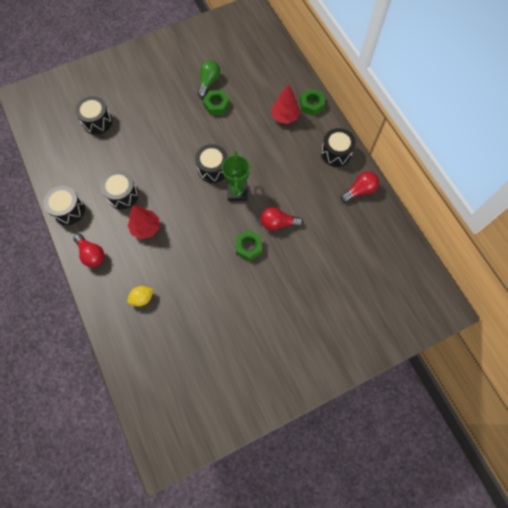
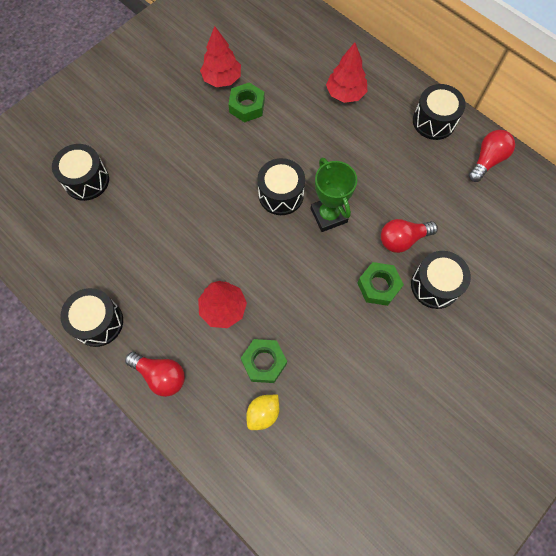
camera: 20 degrees left, 0 degrees up
black drum [100,170,139,210] -> black drum moved to [411,251,471,309]
green light bulb [197,60,220,98] -> red tree [200,26,241,87]
green nut [300,89,325,116] -> green nut moved to [241,339,287,383]

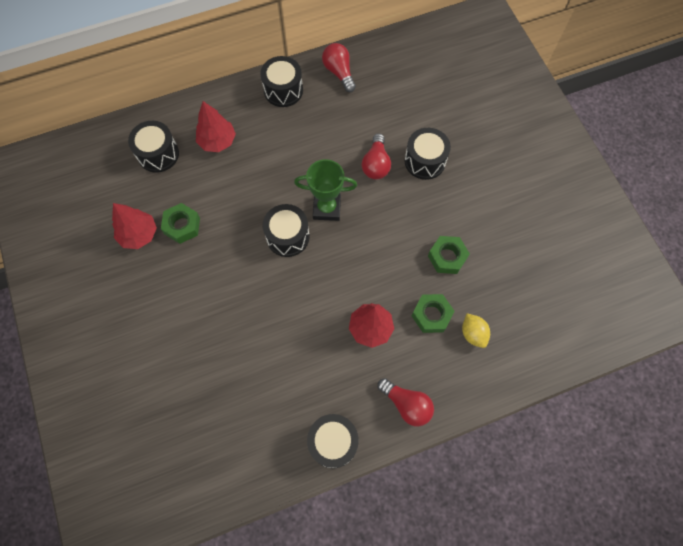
camera: 65 degrees left, 0 degrees up
black drum [52,144,109,201] -> black drum moved to [128,121,179,173]
red light bulb [125,352,185,397] -> red light bulb turned 75 degrees clockwise [377,378,434,426]
green nut [357,262,404,306] -> green nut moved to [428,236,470,274]

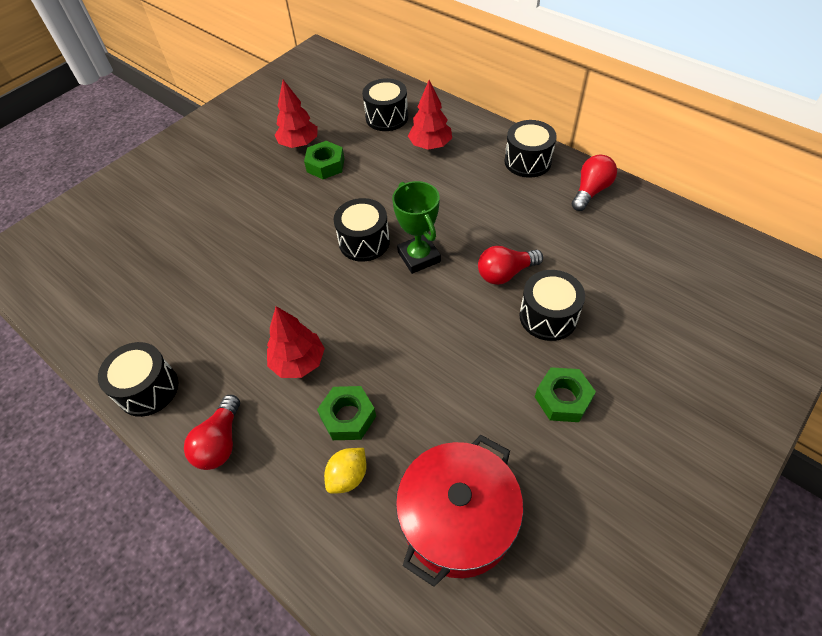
camera: 65 degrees right, 15 degrees down
green nut [428,236,470,274] -> green nut moved to [535,367,596,422]
none -> red pot [396,435,524,587]

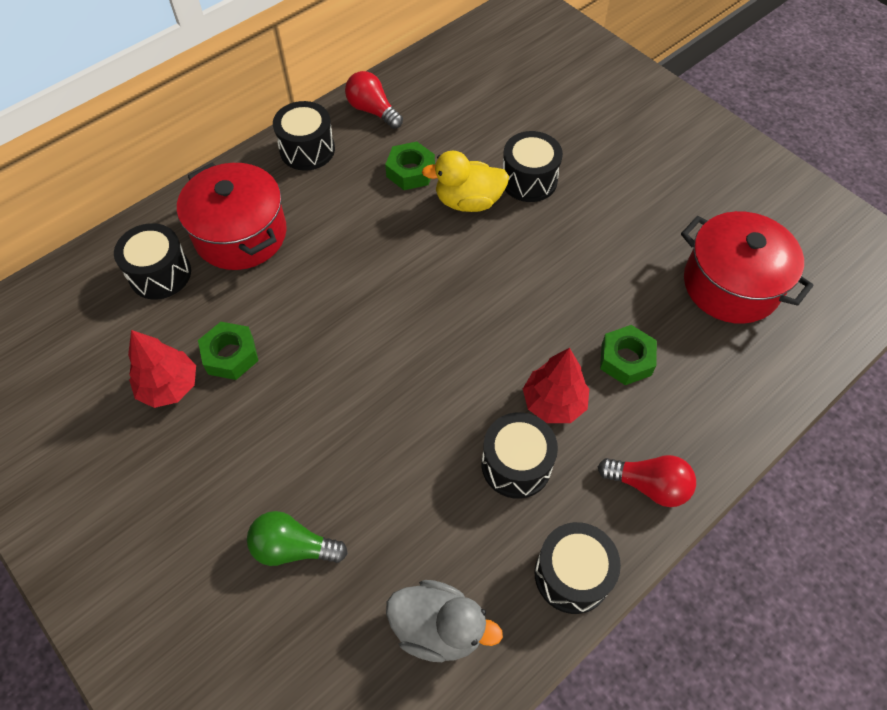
camera: 85 degrees left, 5 degrees up
yellow lemon [324,448,367,494] -> none
black drum [334,198,390,262] -> black drum moved to [482,412,558,499]
green trophy [392,181,441,274] -> none
red tree [408,80,452,149] -> red pot [177,163,287,270]
red light bulb [478,246,543,285] -> yellow duck [422,151,509,212]
green nut [535,367,596,422] -> green nut moved to [385,142,435,190]
none -> green light bulb [247,511,348,566]
none -> grey duck [386,580,503,662]

